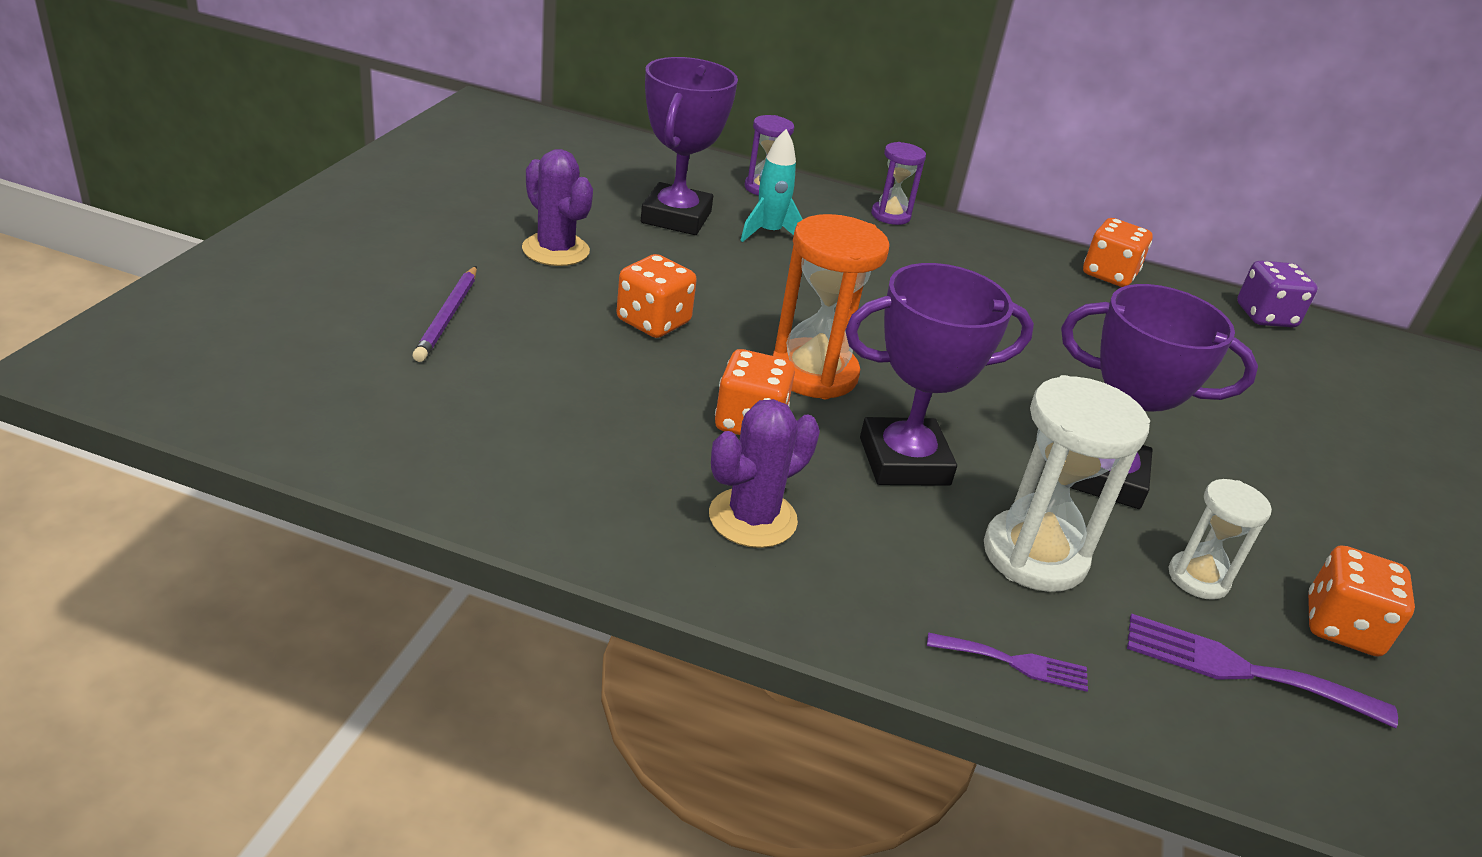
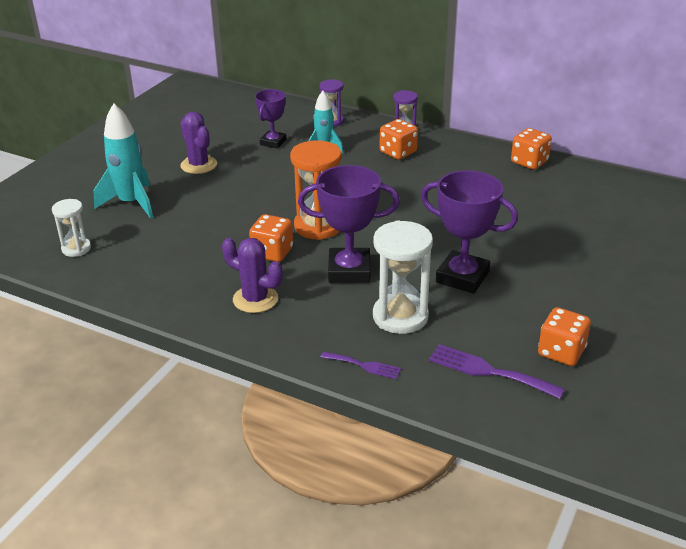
camera: 15 degrees right, 0 degrees up
purple pencil [413,266,477,362] -> turquoise rocket [94,103,153,219]
orange dice [616,254,697,338] -> orange dice moved to [380,119,418,160]
purple trophy [641,57,738,235] -> purple trophy [255,89,286,149], size x0.61
purple cactus [709,399,820,548] -> purple cactus turned 60 degrees clockwise [222,238,283,313]
white hourglass [1169,479,1272,600] -> white hourglass moved to [52,199,91,257]
purple dice [1237,260,1317,328] -> none

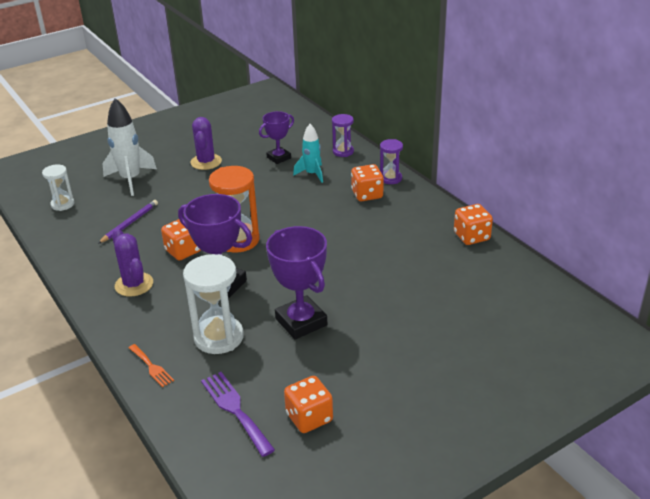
camera: 30 degrees right, 0 degrees up
turquoise rocket [94,103,153,219] -> white rocket [103,98,157,196]
purple fork [320,351,401,379] -> orange fork [129,344,174,387]
none -> purple pencil [98,200,158,244]

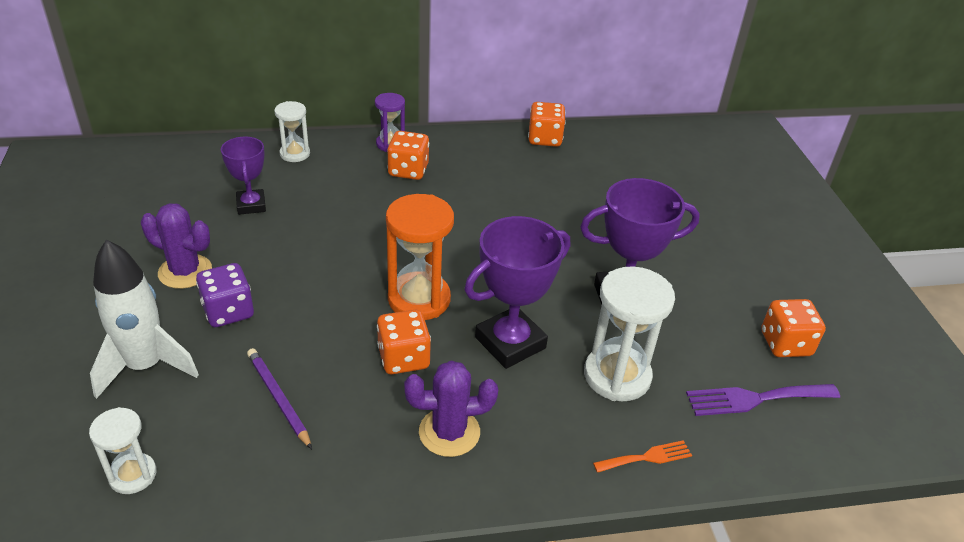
camera: 70 degrees left, 5 degrees up
turquoise rocket [293,124,323,183] -> none
purple hourglass [332,114,354,157] -> white hourglass [274,101,310,162]
none -> purple dice [196,263,254,327]

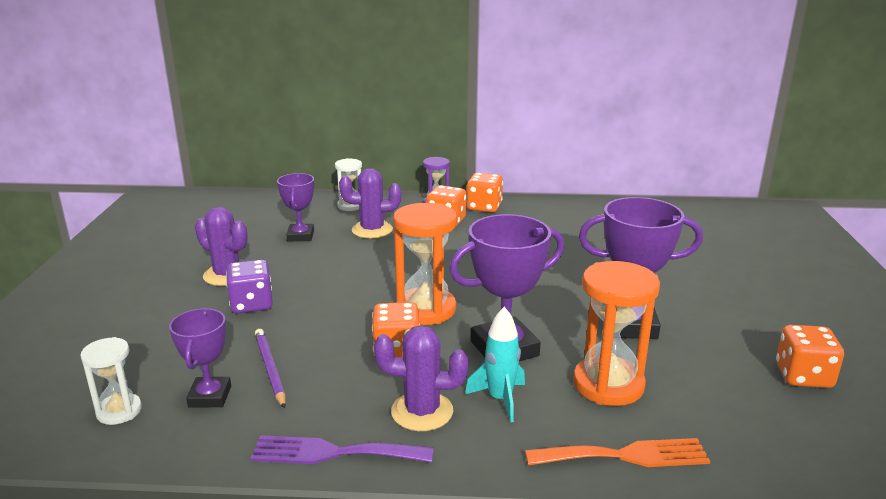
camera: 15 degrees right, 15 degrees down
white rocket [90,240,199,399] -> none
orange dice [528,102,566,147] -> orange dice moved to [466,173,503,212]
white hourglass [584,266,675,401] -> orange hourglass [573,261,660,406]
orange fork [593,440,692,473] -> orange fork [525,438,710,467], size x1.64
purple fork [686,384,840,416] -> purple fork moved to [250,435,434,464]
none -> purple trophy [169,308,231,408]
none -> purple cactus [339,168,401,239]
none -> turquoise rocket [465,307,525,423]

